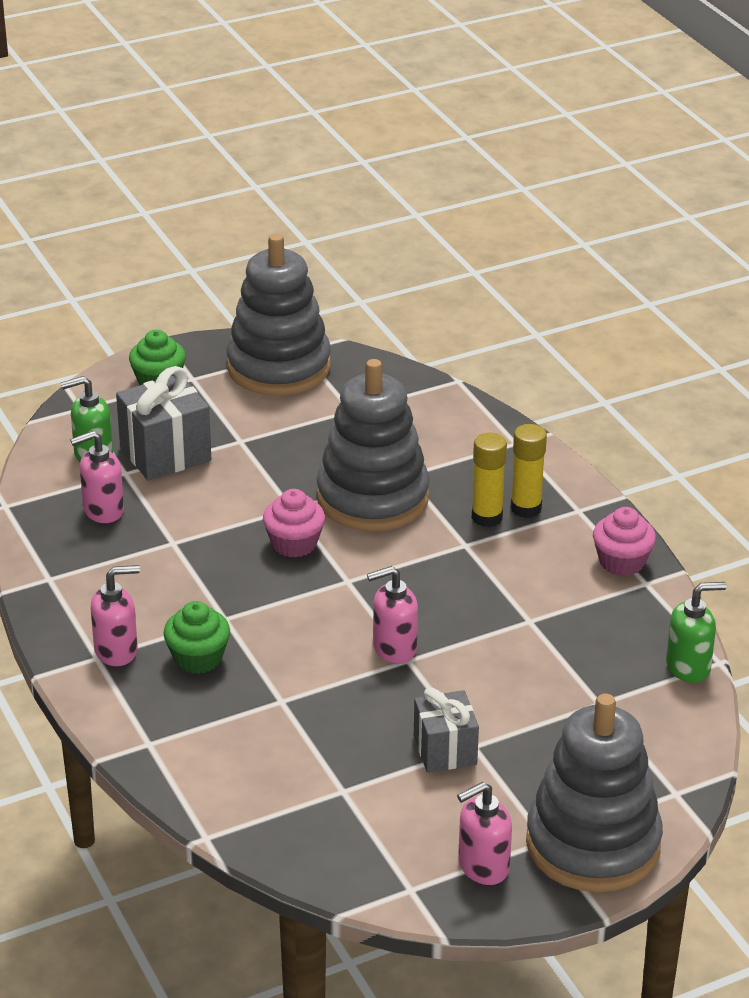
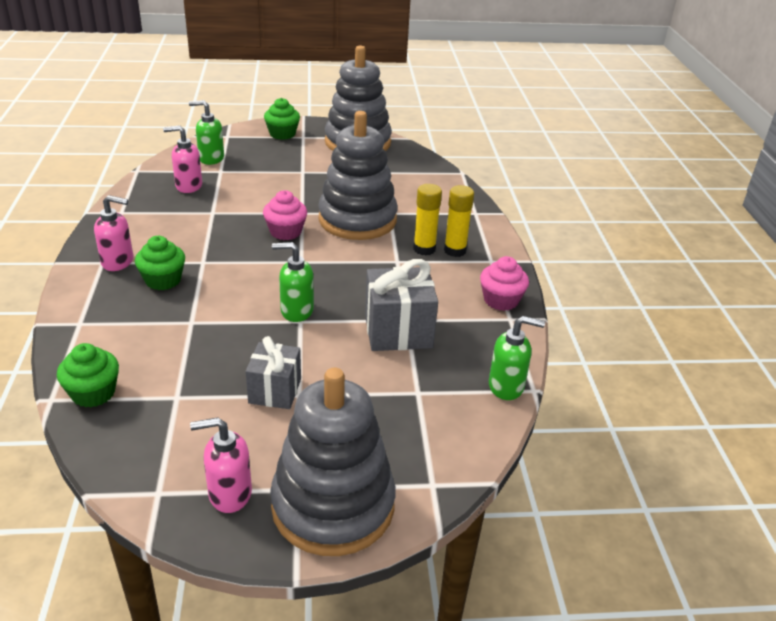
camera: 20 degrees right, 0 degrees up
grey gift [116,366,211,481] -> grey gift moved to [365,259,438,351]
pink soap dispenser [367,566,418,664] -> green soap dispenser [272,242,314,322]
none -> green cupcake [57,343,119,407]

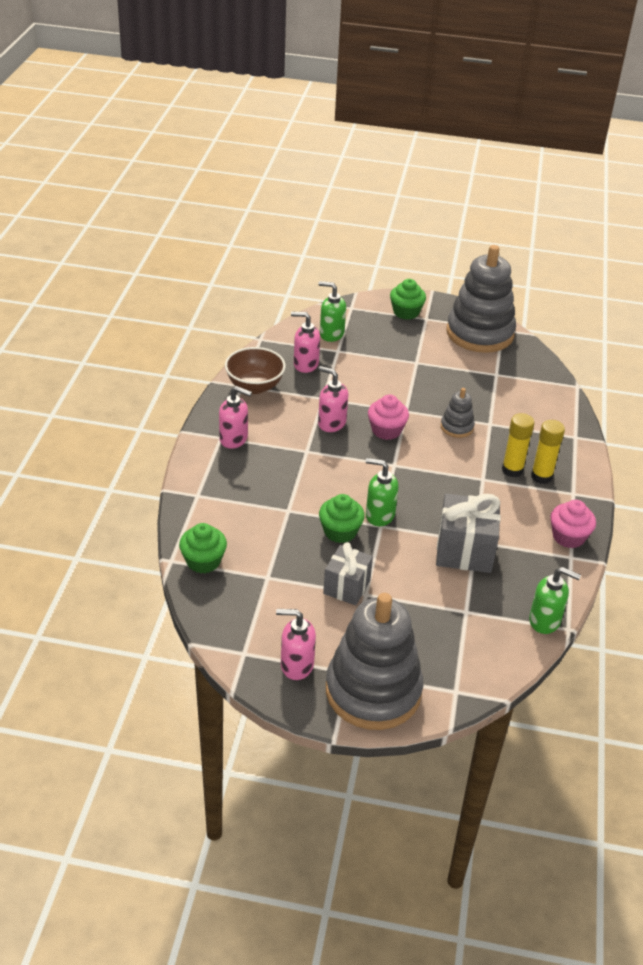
camera: 15 degrees right, 5 degrees up
green cupcake [135,236,185,290] -> green cupcake moved to [319,494,365,543]
grey stacking toy [318,111,398,240] -> grey stacking toy [441,388,475,438], size x0.44
none -> brown bowl [225,347,286,394]
none -> pink soap dispenser [318,366,348,432]

